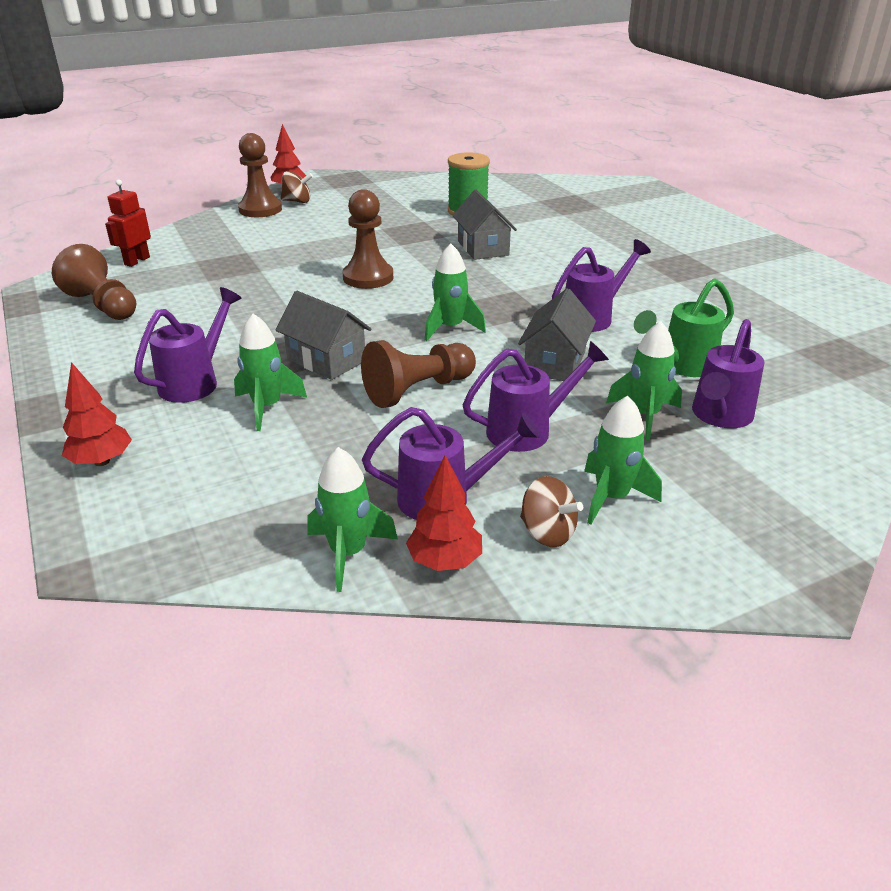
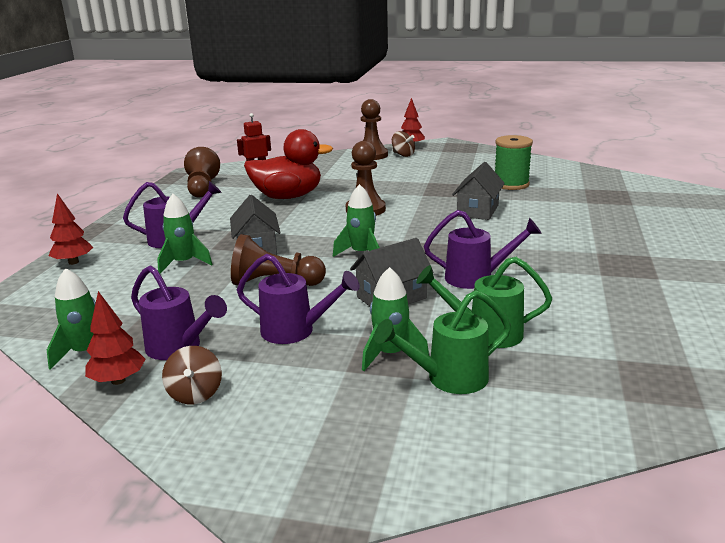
camera: 40 degrees right, 10 degrees down
green rocket [584,396,662,525] -> none
purple watering can [692,319,765,428] -> green watering can [374,290,511,394]
none -> red duck [244,129,333,199]

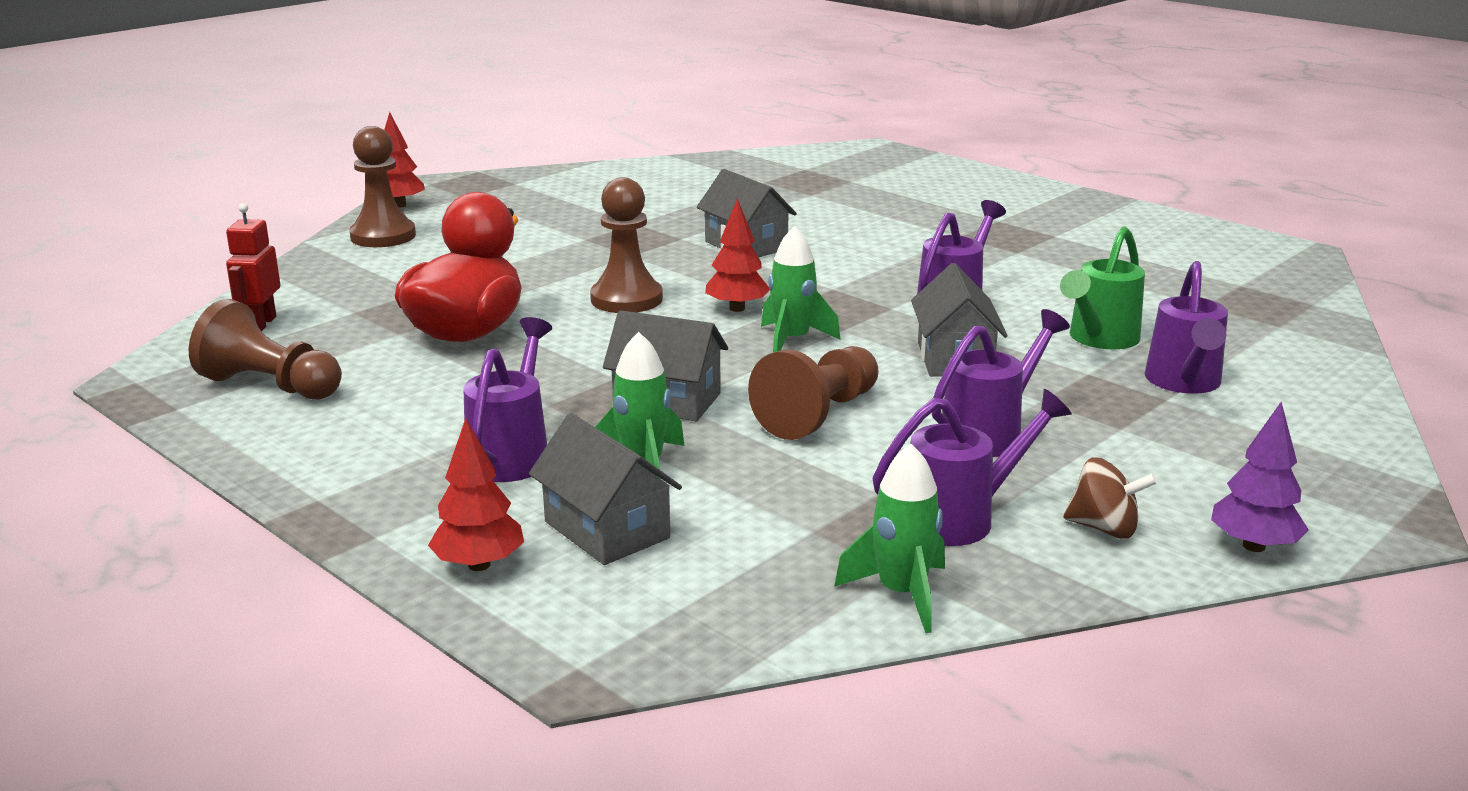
camera: 60 degrees left, 0 degrees up
red tree [85,291,145,385] -> red tree moved to [705,198,770,312]
green rocket [362,267,429,371] -> none
green watering can [374,290,511,394] -> purple watering can [1145,261,1228,394]
brown spinning top [392,131,415,157] -> none
green spool [495,135,533,190] -> none
none -> grey house [529,413,682,565]
none -> purple tree [1211,402,1309,552]

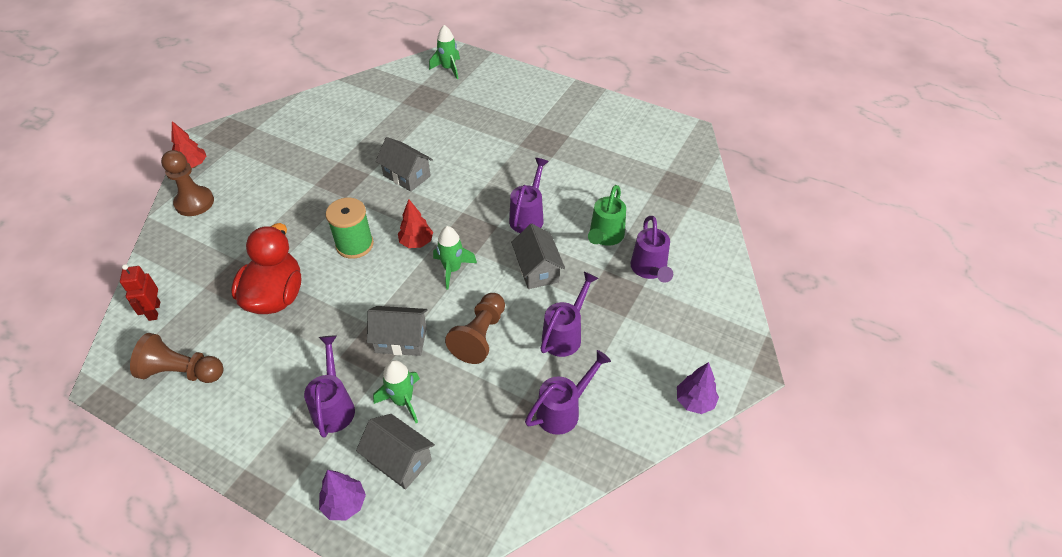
camera: 15 degrees left, 25 degrees up
red tree [428,418,524,571] -> purple tree [319,470,366,520]
brown pawn [590,177,663,313] -> green spool [326,198,374,259]
green rocket [834,444,945,633] -> green rocket moved to [429,25,460,79]
brown spinning top [1063,457,1158,539] -> none

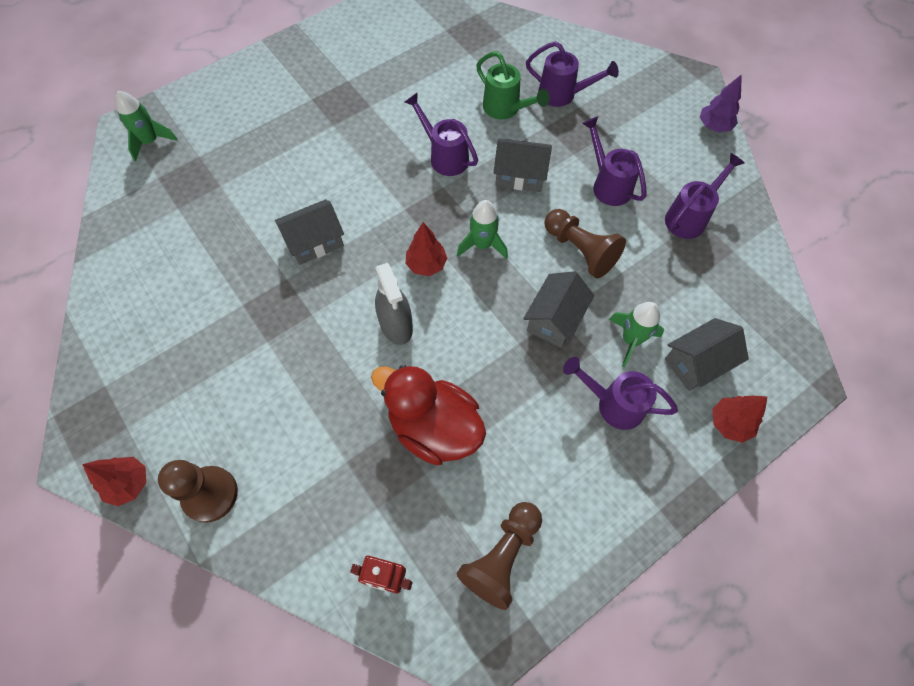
camera: 65 degrees left, 15 degrees up
purple tree [319,470,366,520] -> red tree [713,396,767,443]
green spool [326,198,374,259] -> grey spray bottle [375,263,413,345]
purple watering can [525,350,611,435] -> purple watering can turned 60 degrees clockwise [665,153,745,239]

